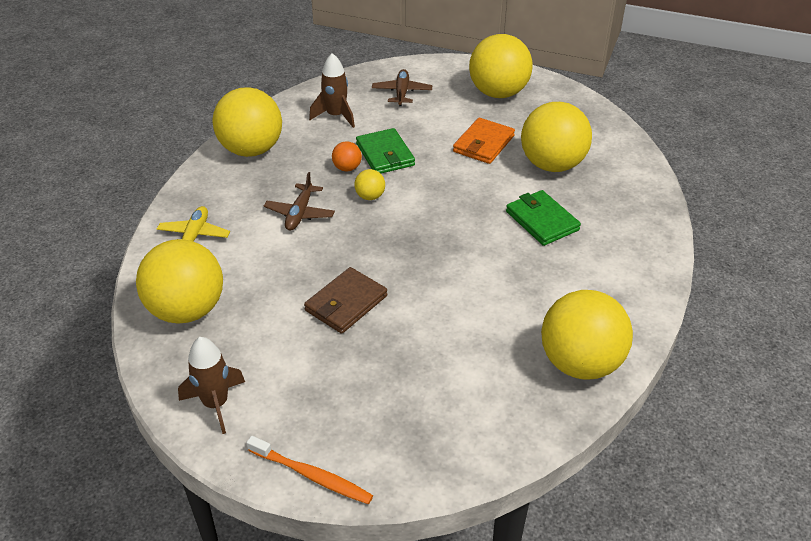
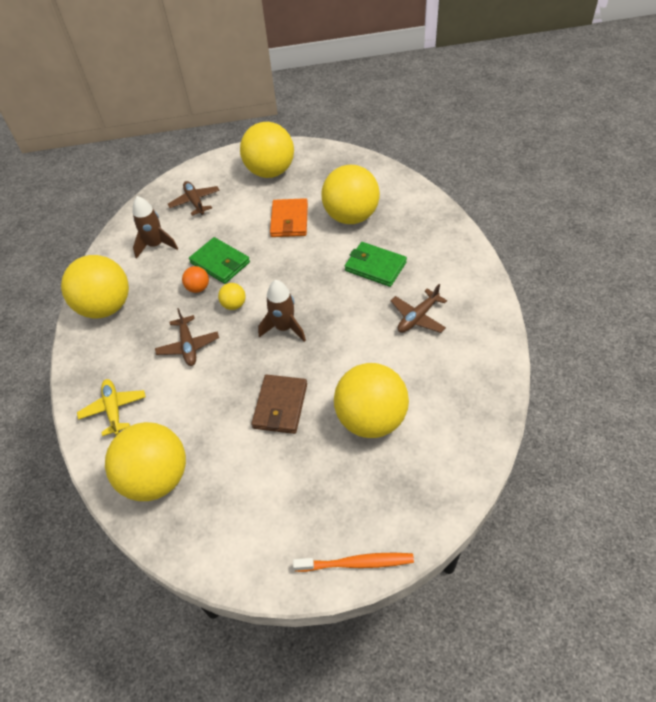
camera: 25 degrees left, 10 degrees up
brown rocket [178,337,245,434] -> brown rocket moved to [258,280,306,342]
yellow ball [541,290,633,380] -> yellow ball moved to [334,363,409,438]
none -> brown plane [391,284,447,333]

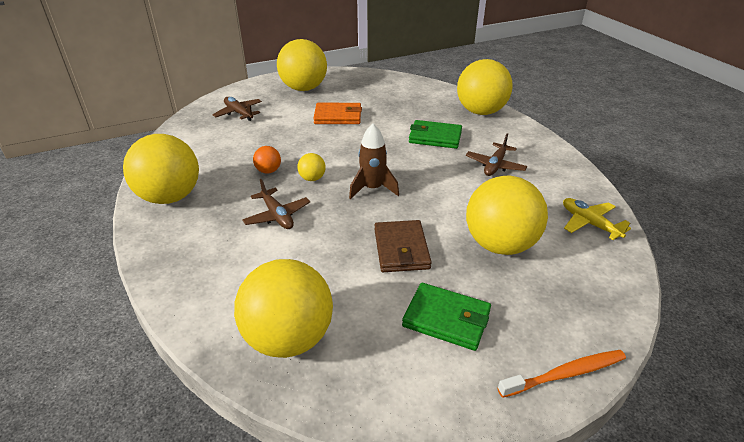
camera: 20 degrees left, 15 degrees down
yellow plane [77,379,146,436] -> yellow plane moved to [563,198,631,240]
brown rocket [133,196,178,259] -> none
green wallet [189,237,250,284] -> green wallet moved to [402,283,491,351]
orange wallet [270,198,308,237] -> orange wallet turned 75 degrees counterclockwise [313,103,362,124]
yellow ball [321,165,380,224] -> yellow ball moved to [457,59,513,115]

